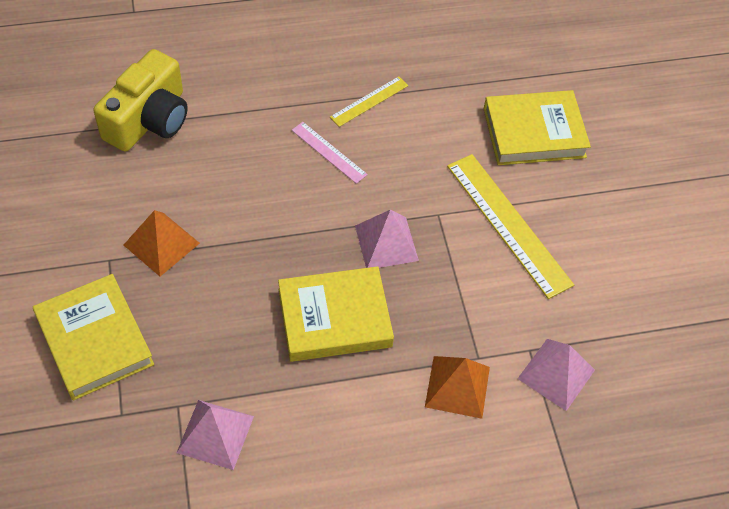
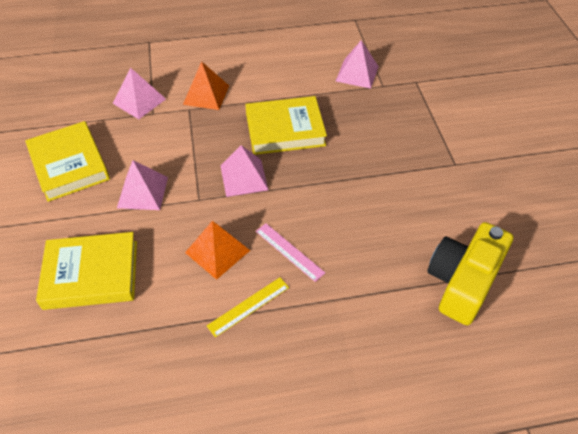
camera: 175 degrees left, 5 degrees down
yellow book [33,274,154,400] -> yellow book moved to [25,121,110,202]
orange pyramid [124,210,200,276] -> orange pyramid moved to [185,221,250,280]
yellow ruler [447,154,574,299] -> pink pyramid [117,160,168,210]

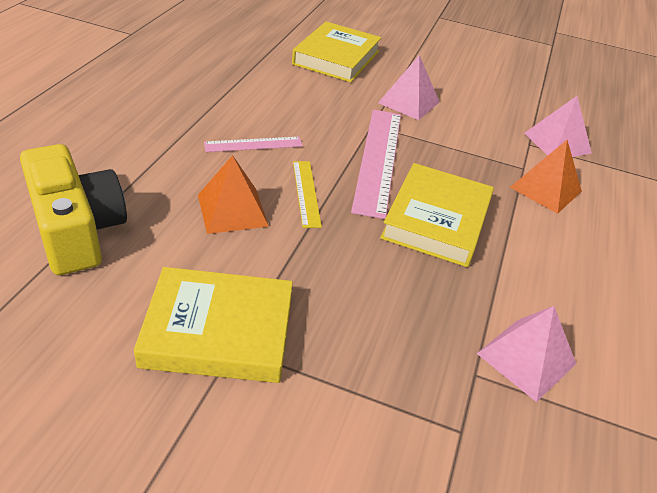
camera: 115 degrees right, 10 degrees down
yellow book [25,121,110,202] -> yellow book moved to [134,267,293,383]
orange pyramid [185,221,250,280] -> orange pyramid moved to [198,155,269,234]
yellow ruler [207,277,289,338] -> yellow ruler moved to [293,161,322,228]
pink pyramid [221,145,268,197] -> pink ruler [351,110,401,219]

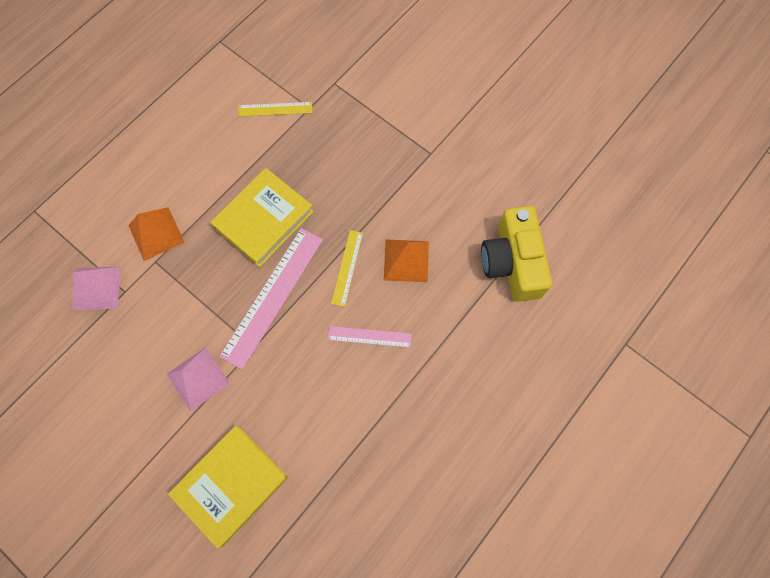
camera: 155 degrees left, 30 degrees up
yellow book [134,267,293,383] -> none
pink pyramid [476,306,576,402] -> yellow ruler [238,102,312,117]

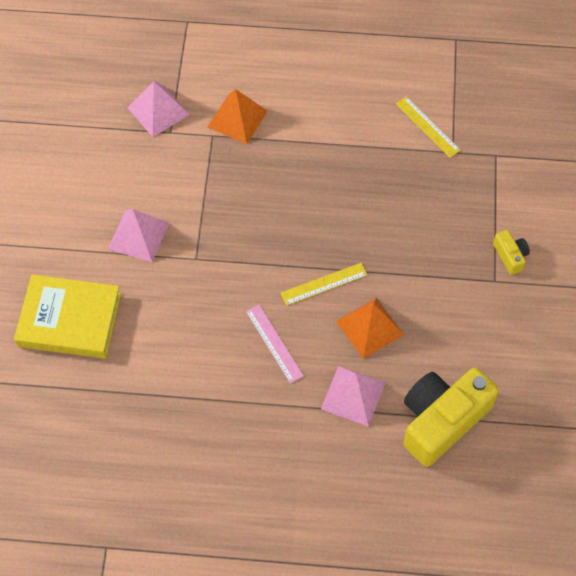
camera: 55 degrees right, 10 degrees down
yellow book [210,168,314,267] -> none
pink ruler [219,228,323,370] -> none
none -> pink pyramid [321,366,385,427]
none -> yellow camera [493,230,530,275]

